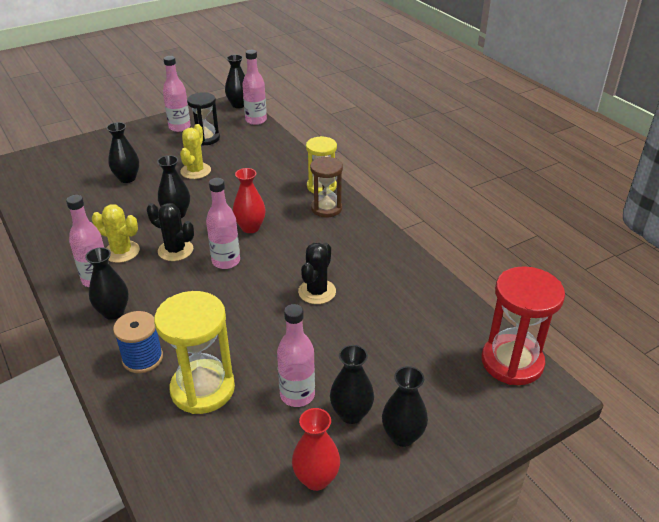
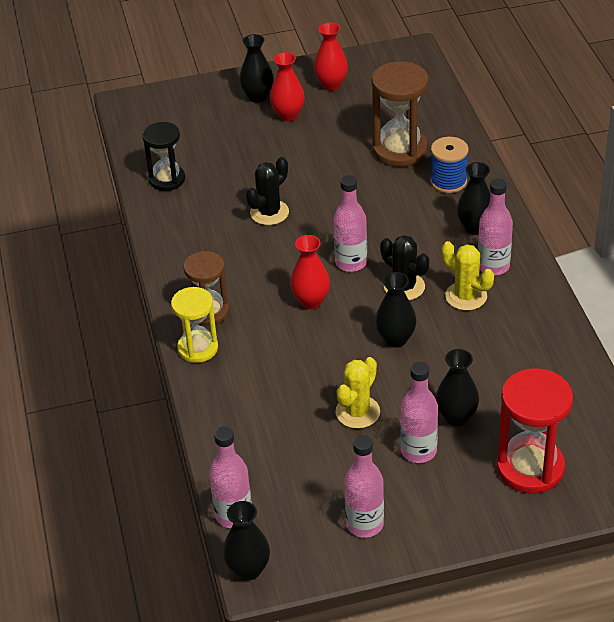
camera: 160 degrees left, 5 degrees up
yellow hourglass [154,291,235,414] -> brown hourglass [372,61,429,167]
black hourglass [187,92,220,146] -> black hourglass moved to [142,122,185,191]
pink bottle [277,304,315,407] -> pink bottle moved to [400,362,438,463]
black vase [330,345,374,424] -> red vase [270,52,305,121]
red hourglass [482,266,565,385] -> red hourglass moved to [496,368,573,494]

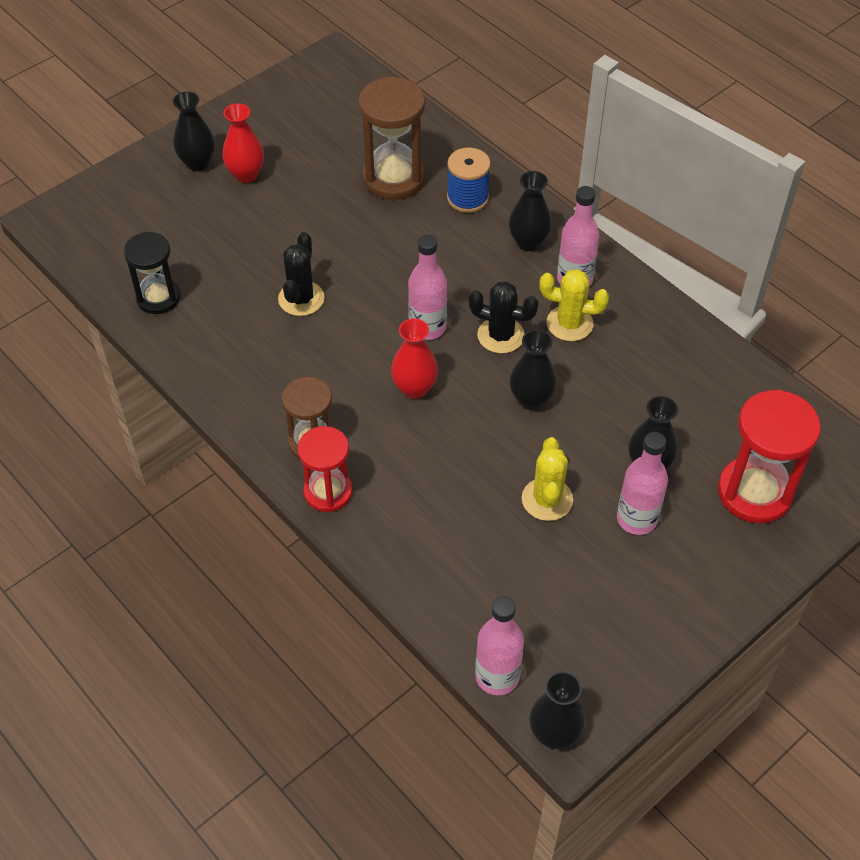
camera: 30 degrees left, 10 degrees up
yellow hourglass [171,287,218,363] -> red hourglass [298,426,353,512]
red vase [314,22,348,91] -> none
pink bottle [344,435,384,538] -> none

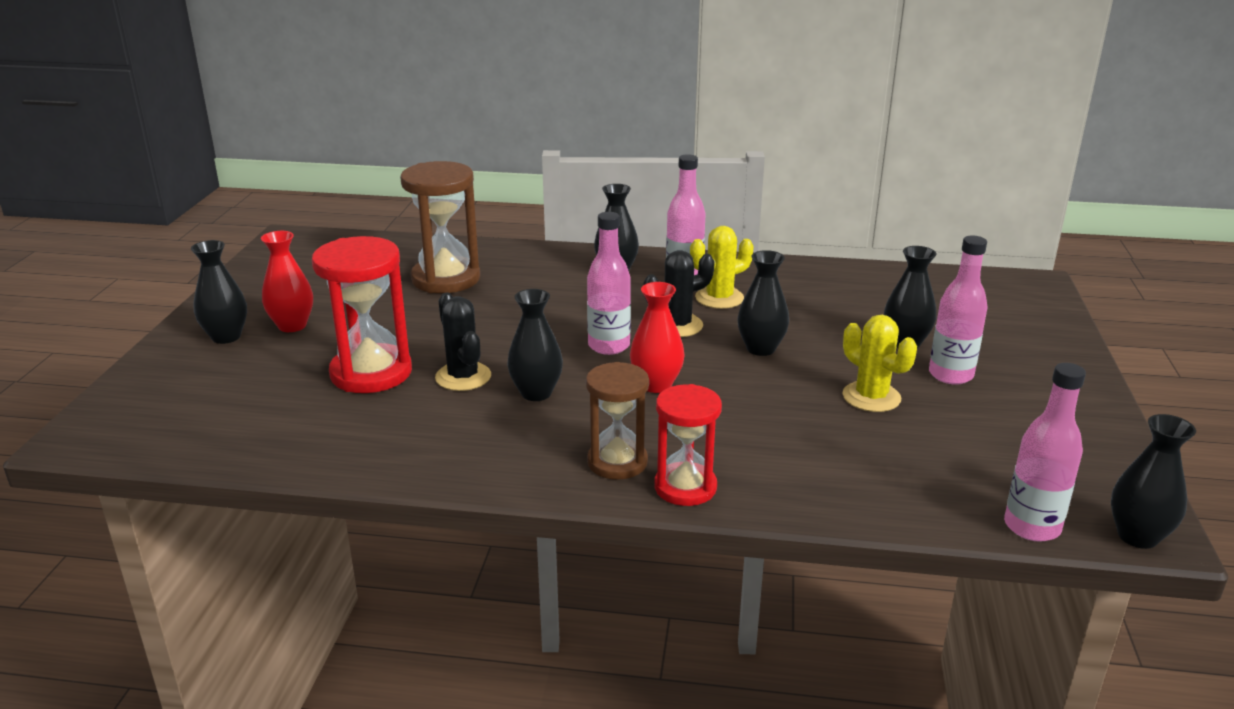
camera: 40 degrees left, 25 degrees down
black hourglass [123,232,181,314] -> none
blue spool [447,148,491,213] -> none
red hourglass [718,390,821,523] -> red hourglass moved to [312,236,412,393]
none -> black vase [507,289,563,401]

